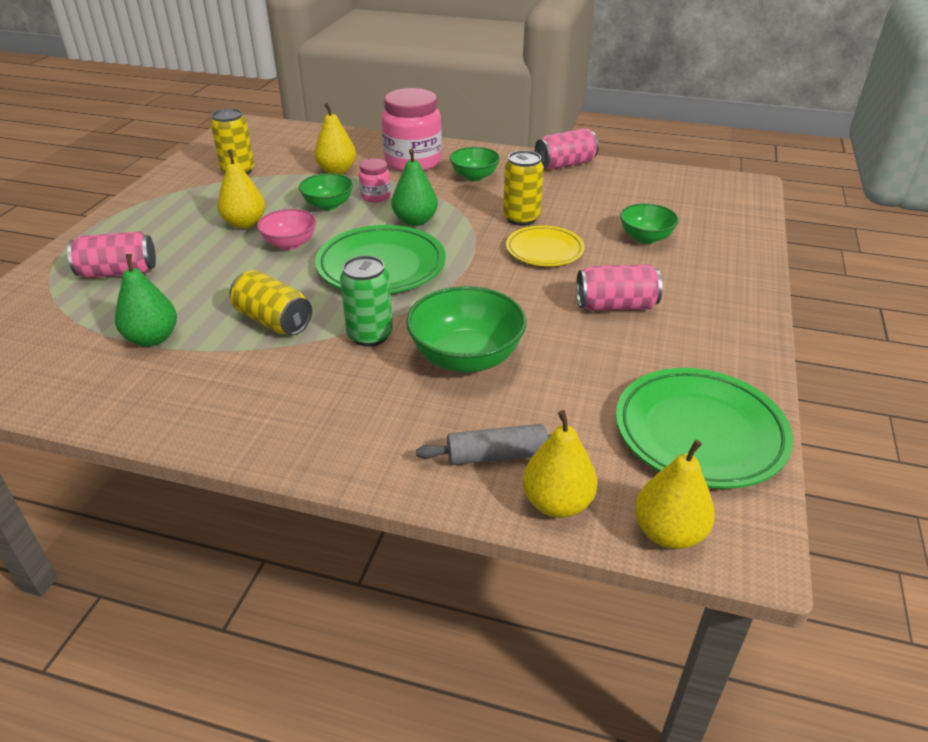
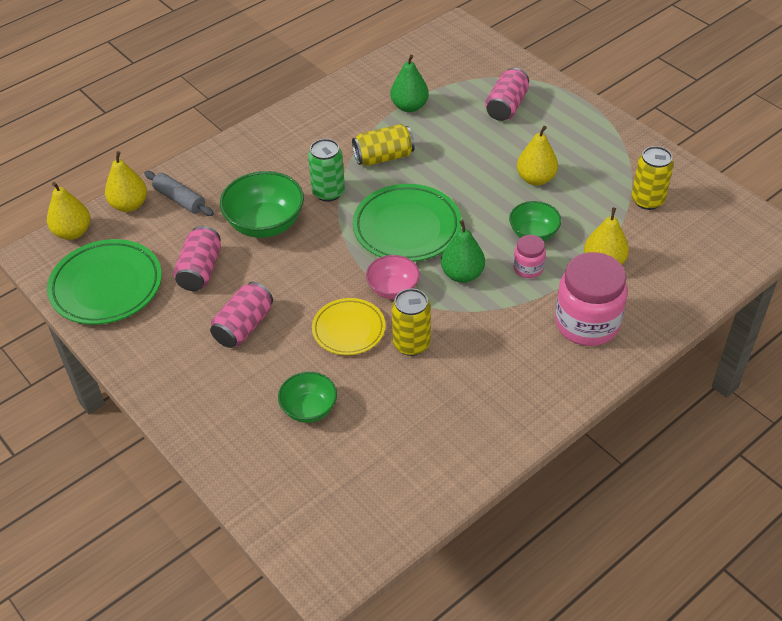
camera: 125 degrees right, 10 degrees up
pink bowl [257,209,316,250] -> pink bowl moved to [366,255,420,299]
grey rolling pin [416,424,552,465] -> grey rolling pin turned 75 degrees counterclockwise [144,171,214,216]
green bowl [450,147,500,181] -> none
pink can [535,128,599,170] -> pink can moved to [173,226,221,291]

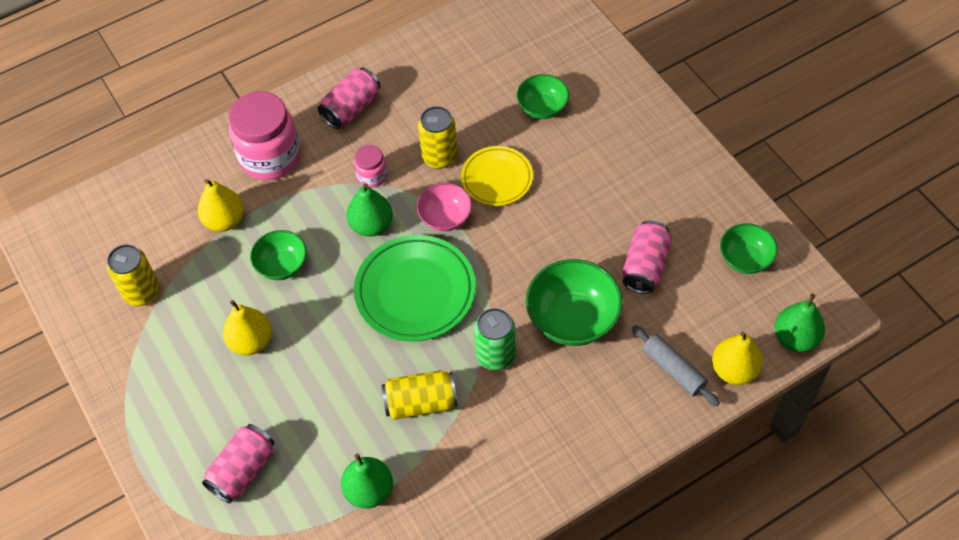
camera: 170 degrees left, 10 degrees up
yellow pear [47,182,90,240] -> green pear [775,294,825,352]
green plate [47,239,162,325] -> green bowl [720,223,778,274]
pink can [210,282,273,348] -> pink can moved to [318,68,380,129]
pink jar [513,235,546,278] -> pink jar moved to [354,145,387,188]

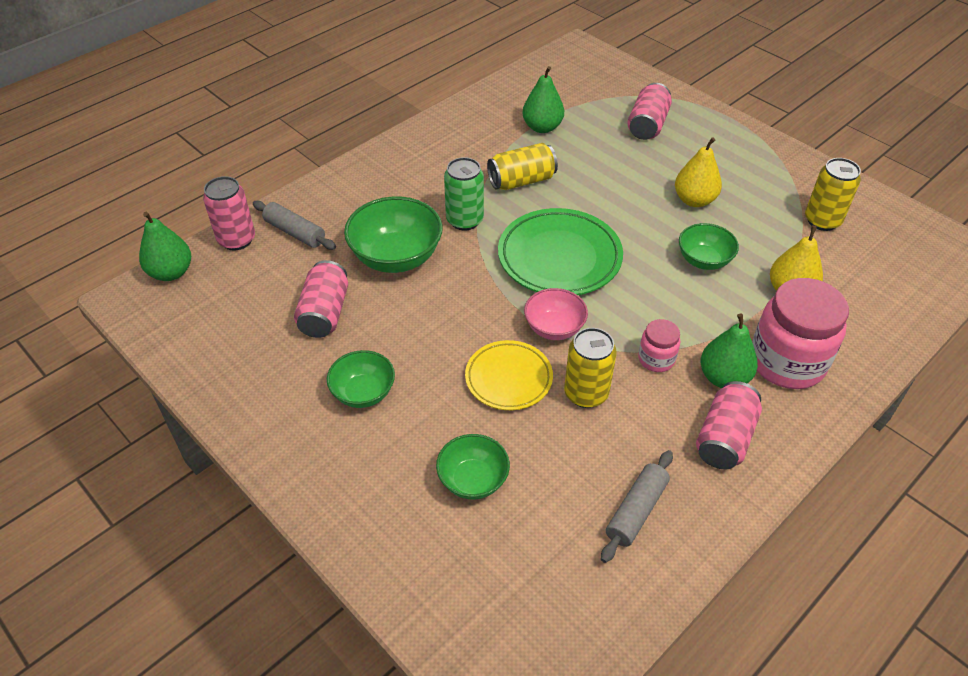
camera: 165 degrees right, 10 degrees down
green pear [347,183,393,237] -> green pear moved to [700,313,758,388]
yellow pear [712,331,763,385] -> pink can [203,176,255,250]
green bowl [720,223,778,274] -> green bowl moved to [327,350,395,408]
none -> grey rolling pin [601,450,673,563]

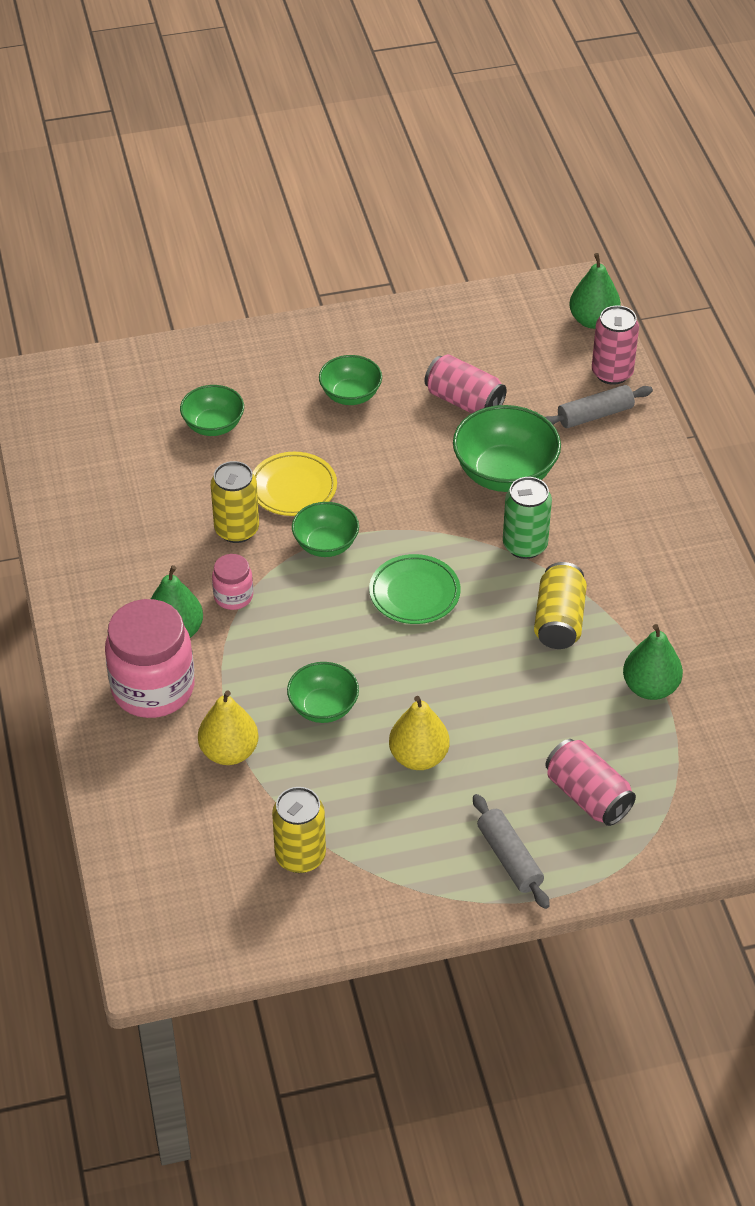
camera: 120 degrees right, 0 degrees up
green plate [498,208,623,295] -> green plate [369,554,460,624], size x0.62
pink bowl [524,288,588,340] -> green bowl [292,502,359,557]
grey rolling pin [601,450,673,563] -> grey rolling pin moved to [473,794,550,909]
pink can [696,381,762,469] -> none

